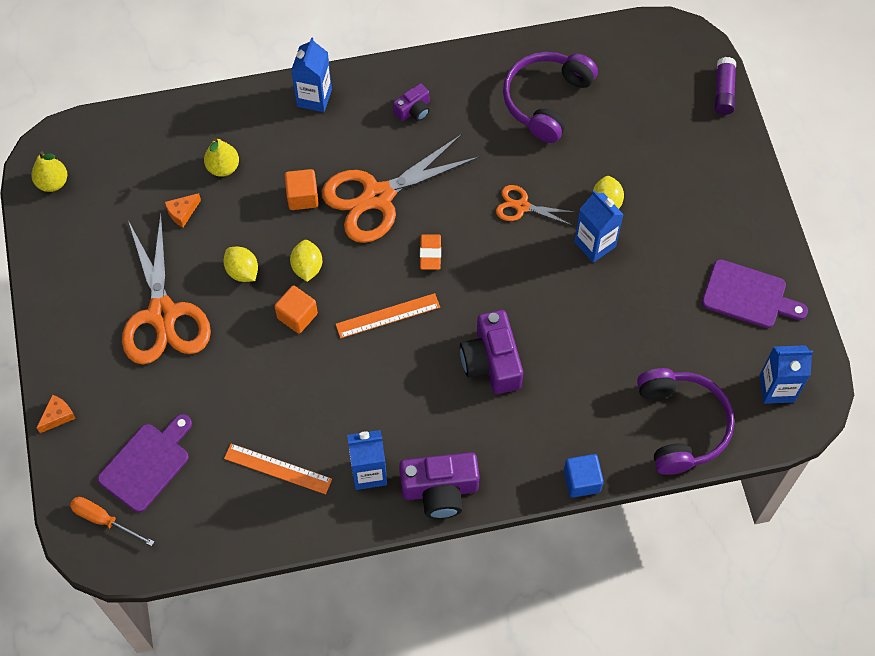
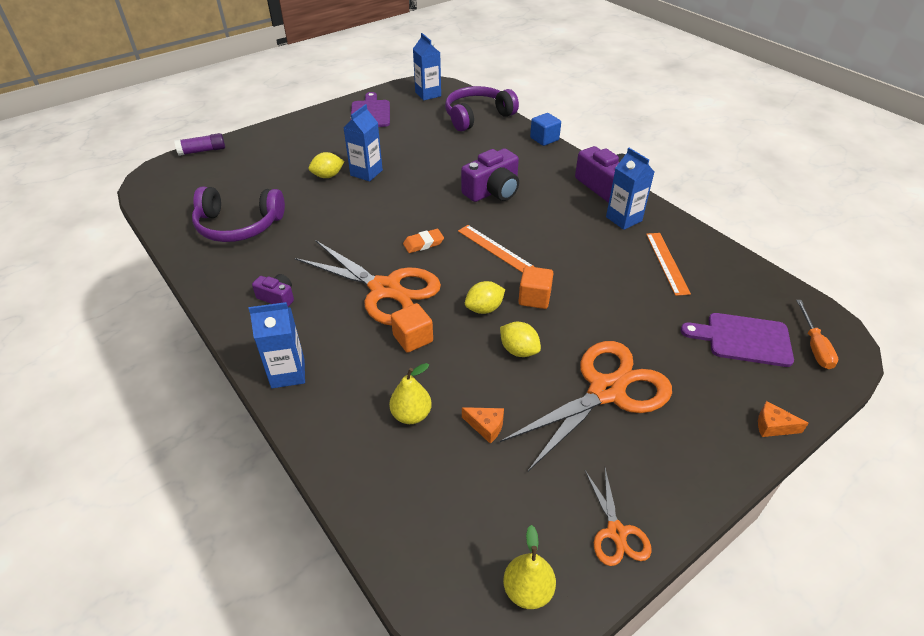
camera: 115 degrees left, 20 degrees down
yellow lemon [223,247,258,282] -> yellow lemon turned 75 degrees counterclockwise [500,322,541,357]
orange scissors [496,185,574,225] -> orange scissors moved to [585,468,652,566]

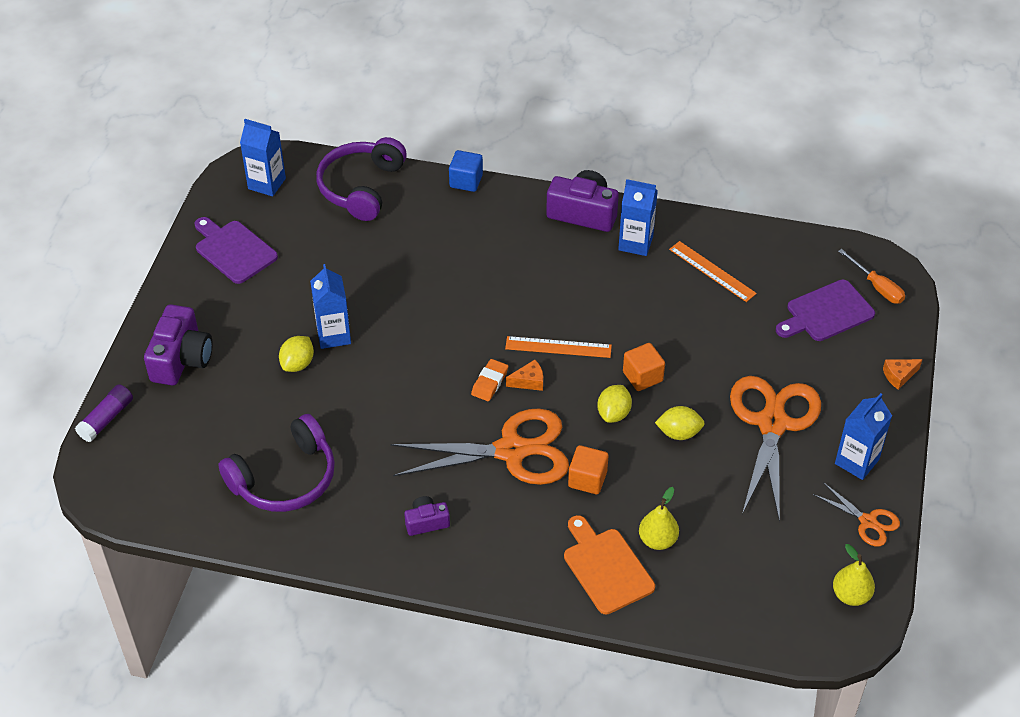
camera: 40 degrees left, 5 degrees up
blue carton [249,302,305,388] -> blue carton moved to [835,393,892,480]
purple camera [461,148,519,202] -> purple camera moved to [144,304,213,385]
orange cheese [462,407,504,444] -> orange cheese moved to [506,360,543,391]
none -> orange cutting board [564,515,655,615]

